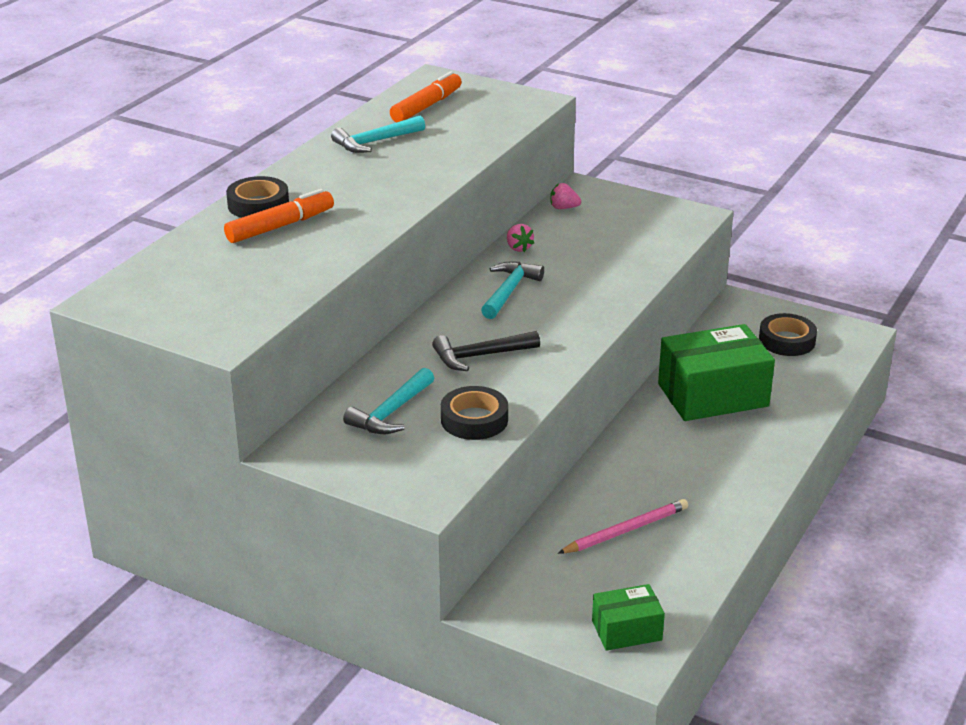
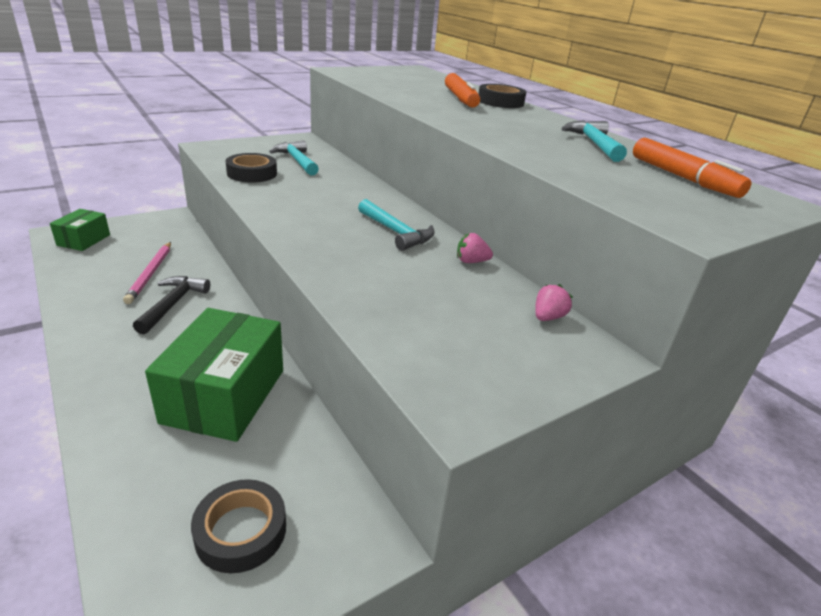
camera: 115 degrees right, 0 degrees up
black hammer [432,331,540,371] -> black hammer moved to [133,276,210,334]

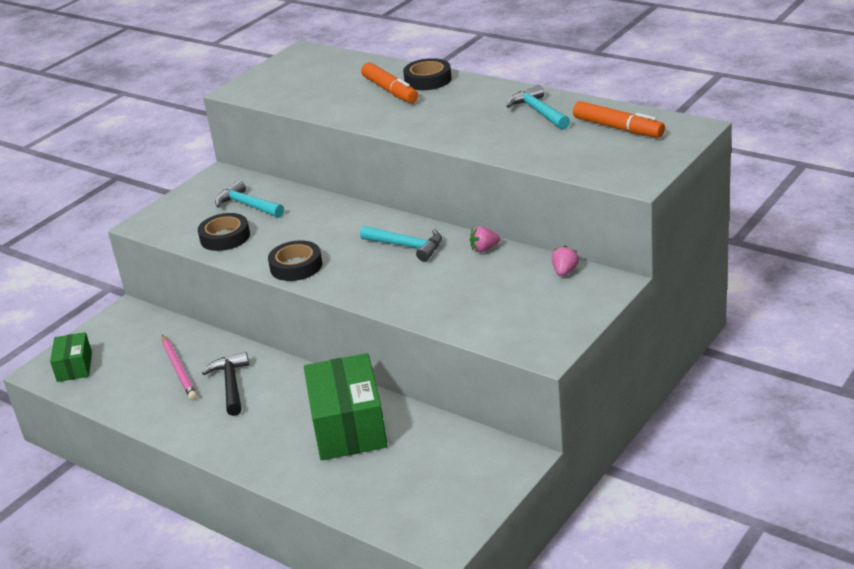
camera: 15 degrees left, 0 degrees up
black tape [191,479,286,573] -> black tape moved to [268,240,322,281]

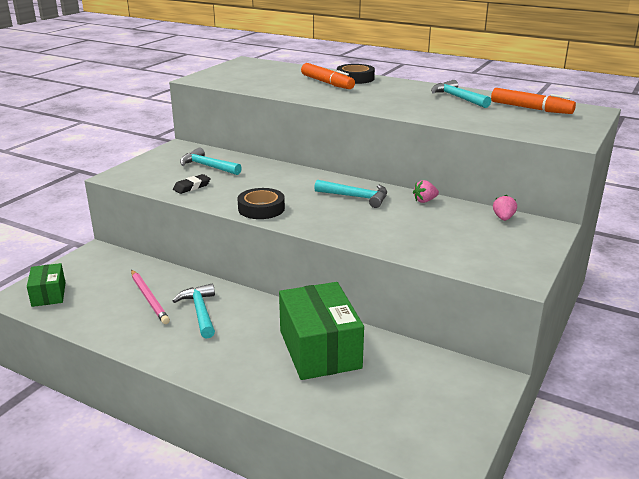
camera: 10 degrees left, 5 degrees down
black tape [198,213,250,251] -> black eraser [173,174,211,194]
black hammer [202,352,249,416] -> turquoise hammer [173,284,215,339]

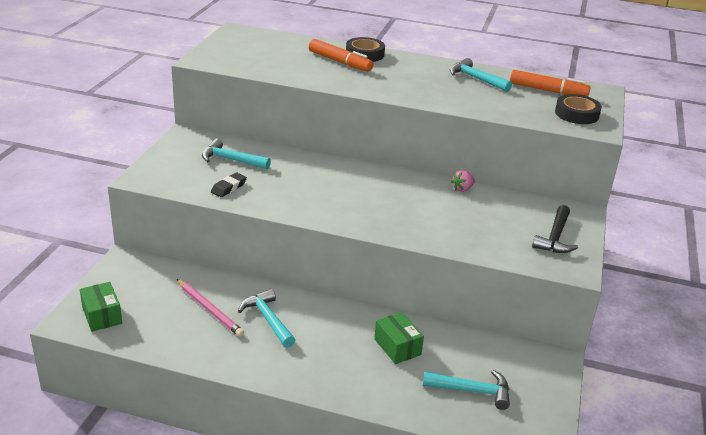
camera: 15 degrees left, 5 degrees up
black tape [238,188,285,219] -> black tape moved to [555,94,602,124]
green box [279,282,364,380] -> green box [374,312,424,364], size x0.53
turquoise hammer [314,180,387,208] -> turquoise hammer moved to [423,370,510,410]
pink strawberry [493,194,517,221] -> none
none -> black hammer [532,205,578,253]

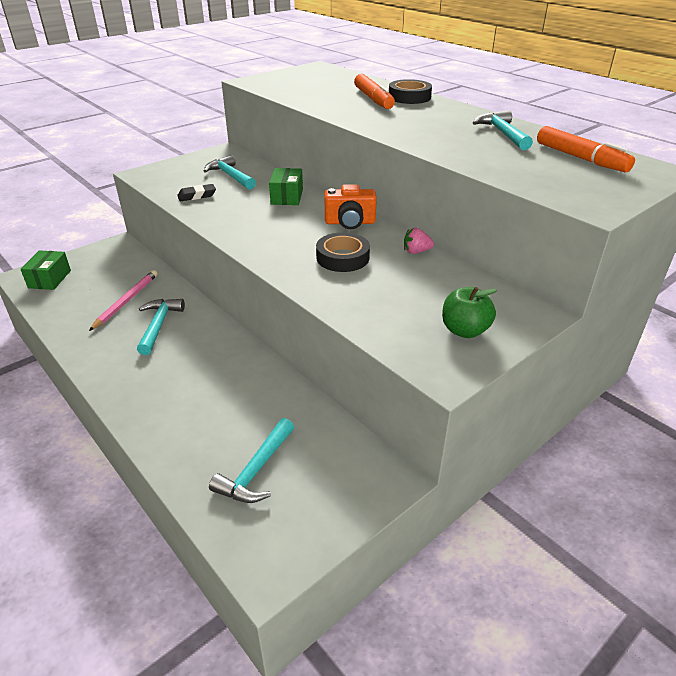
camera: 35 degrees right, 5 degrees up
pink pencil [177,279,244,337] -> pink pencil turned 150 degrees counterclockwise [89,270,158,331]
green box [374,312,424,364] -> green box moved to [269,168,303,205]
turquoise hammer [423,370,510,410] -> turquoise hammer turned 75 degrees clockwise [209,418,294,503]
black hammer [532,205,578,253] -> green apple [442,287,497,338]
black tape [555,94,602,124] -> black tape moved to [316,232,370,272]
none -> orange camera [325,184,377,229]

